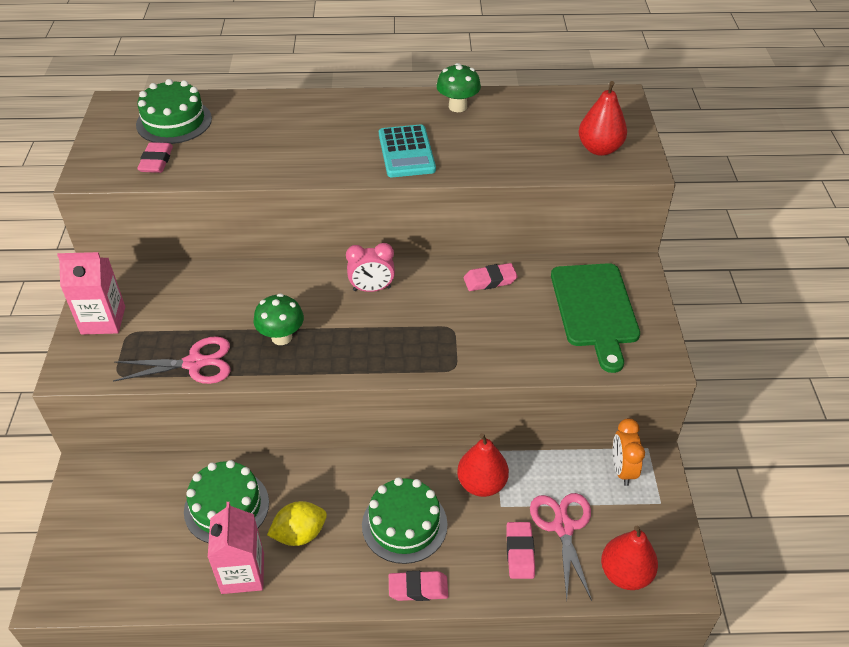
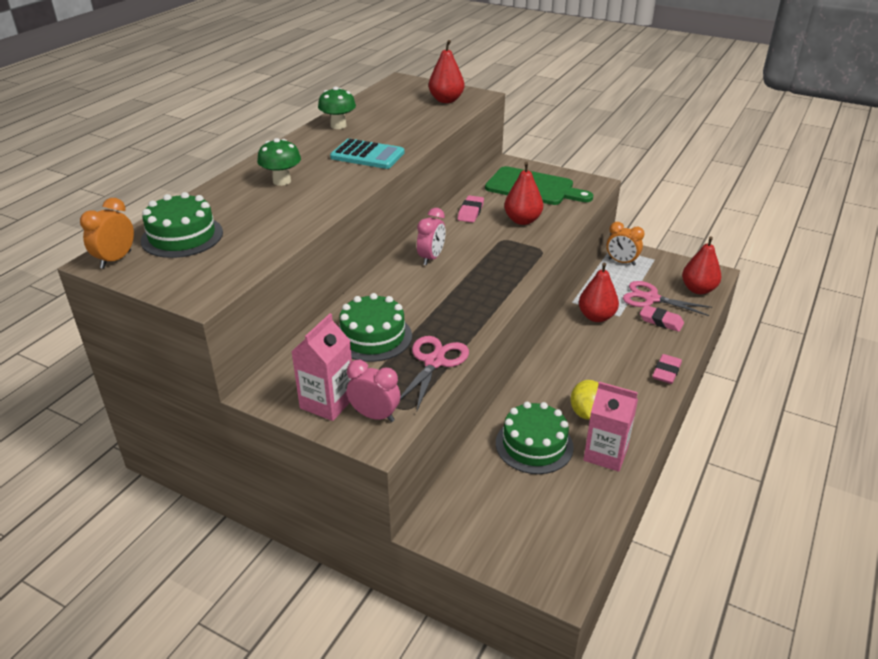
camera: 60 degrees left, 10 degrees down
pink eraser [137,142,173,173] -> none
green mushroom [254,293,304,345] -> green mushroom moved to [257,138,301,186]
green cake [362,477,448,564] -> green cake moved to [339,293,412,362]
none -> orange clock [80,198,134,269]
none -> pink clock [347,360,400,422]
none -> red pear [504,162,543,225]

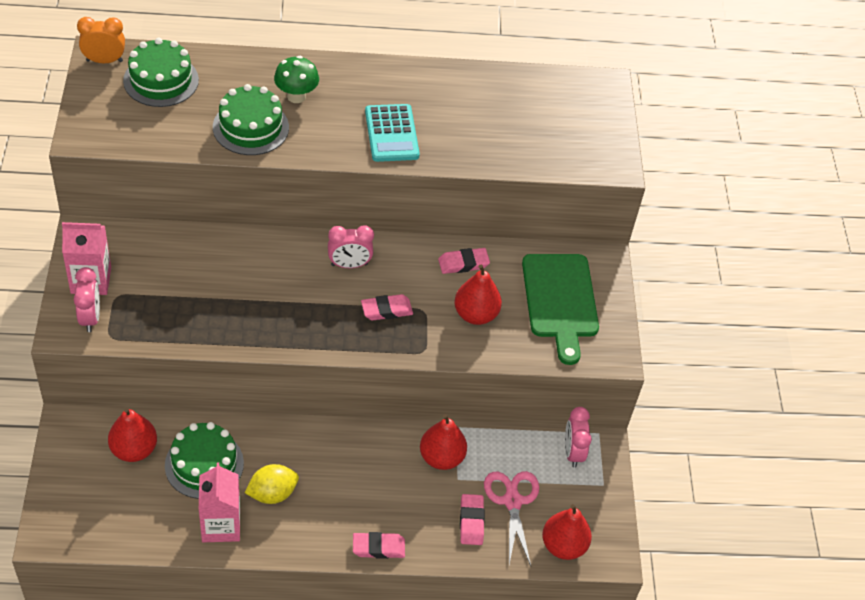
camera: 55 degrees right, 15 degrees up
green mushroom [318,87,356,129] -> none
green cake [339,293,412,362] -> green cake moved to [213,84,289,155]
pink scissors [400,336,469,413] -> none
red pear [429,40,464,103] -> red pear moved to [108,408,157,462]
orange clock [606,222,645,266] -> pink clock [565,407,592,468]
none -> pink eraser [361,294,413,321]

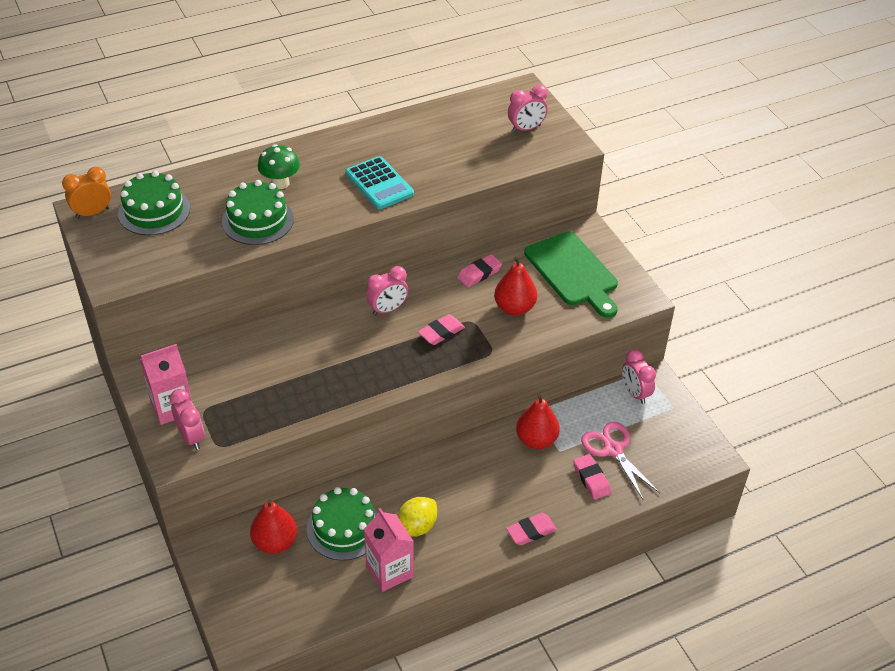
camera: 20 degrees left, 5 degrees down
red pear [542,504,592,560] -> none
none -> pink clock [508,85,548,133]

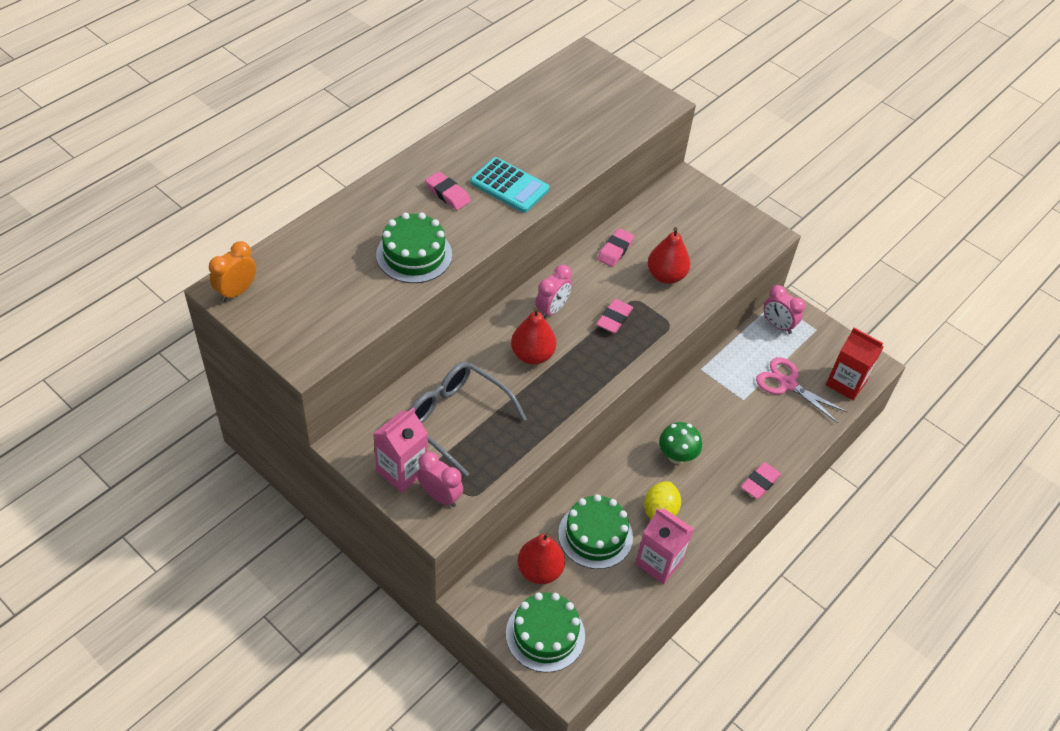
camera: 25 degrees left, 5 degrees up
green cake [118,171,190,235] -> green cake moved to [506,592,585,673]
green mushroom [258,144,300,189] -> green mushroom moved to [659,422,702,464]
pink clock [508,85,548,133] -> none
red pear [516,394,560,449] -> red pear moved to [511,307,556,365]
green cutting board [524,231,618,318] -> none
pink eraser [573,454,611,499] -> pink eraser moved to [425,171,471,210]
none -> grey glasses [409,362,527,477]
none -> red carton [826,327,884,400]

